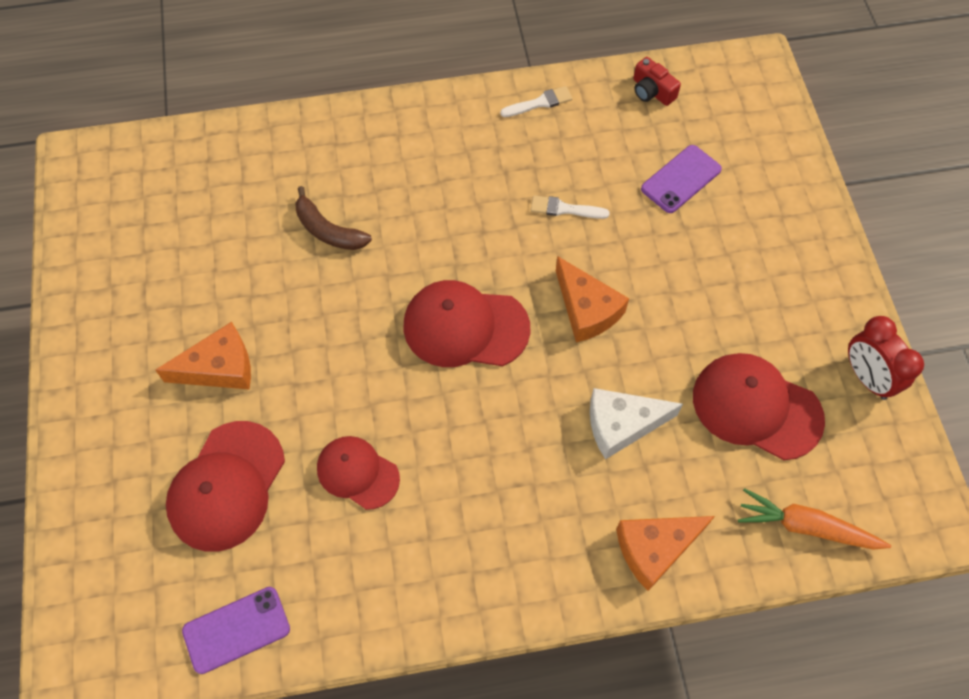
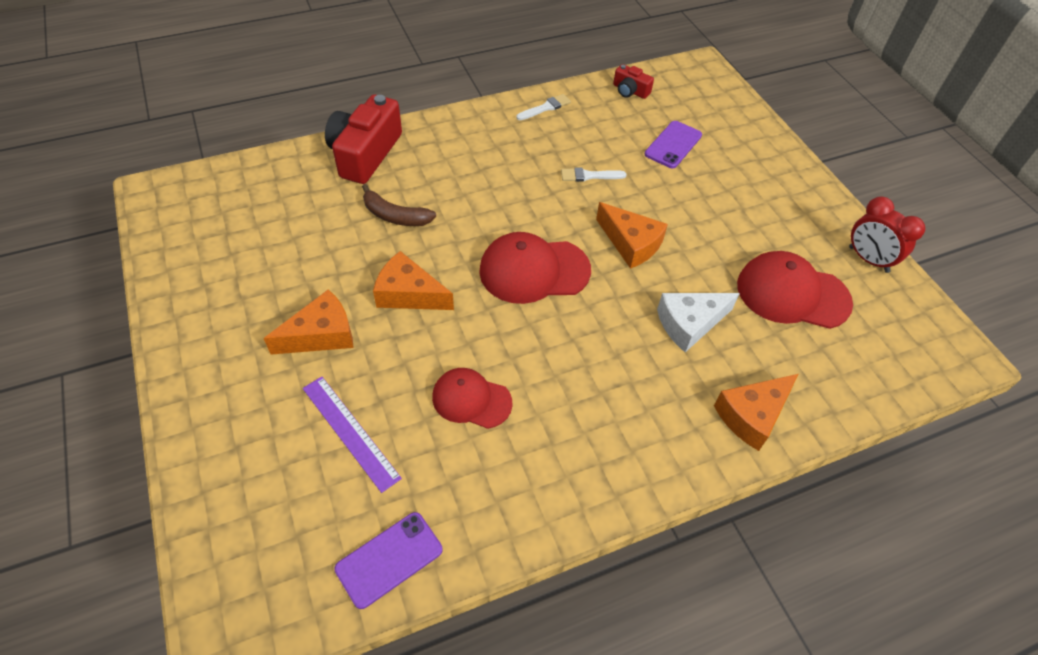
camera: 15 degrees left, 10 degrees down
red cap [166,421,285,552] -> purple ruler [303,377,402,493]
orange carrot [738,488,891,549] -> none
none -> red camera [325,95,402,184]
none -> orange cheese [373,251,454,310]

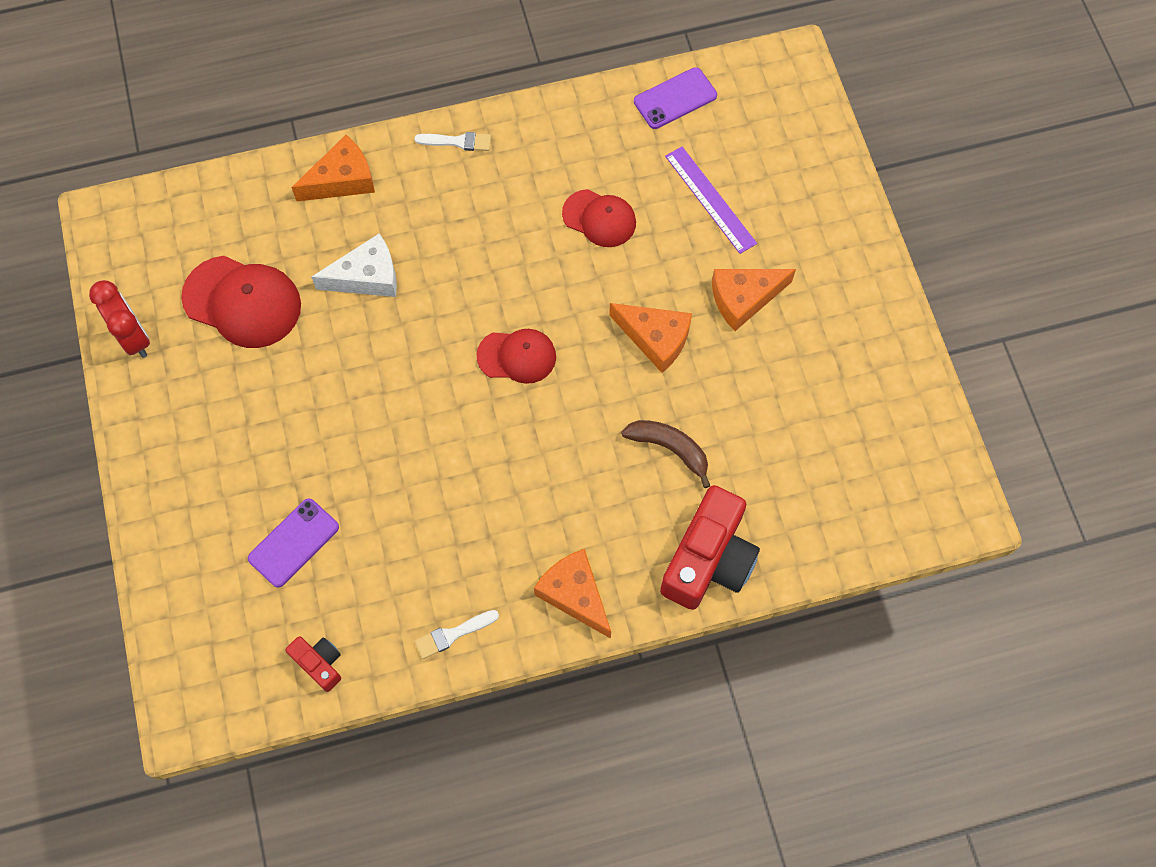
camera: 170 degrees left, 15 degrees up
red cap [479,232,591,304] -> red cap [477,329,556,384], size x0.64
white brush [561,167,627,182] -> white brush moved to [415,132,491,151]
orange cheese [596,202,668,269] -> orange cheese moved to [534,549,611,639]

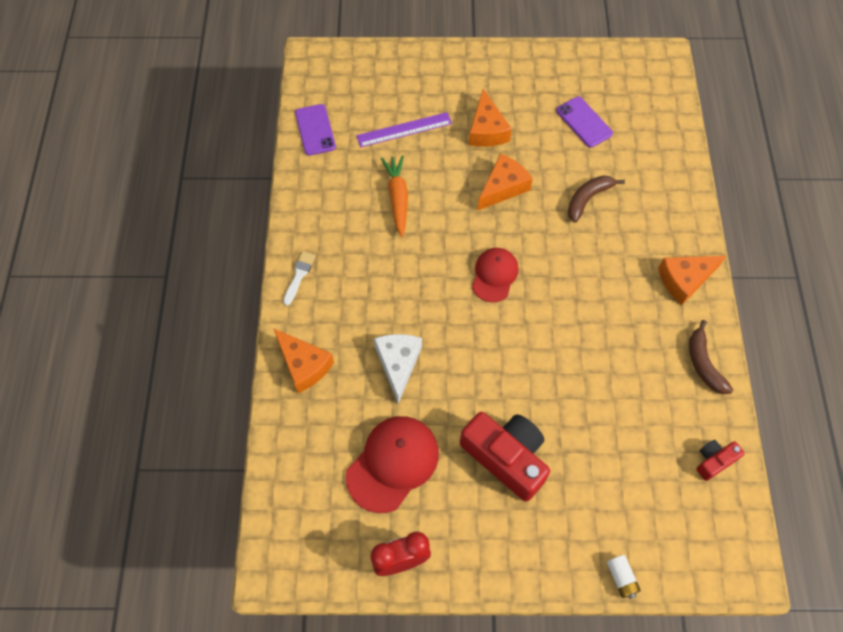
camera: 75 degrees left, 5 degrees down
purple phone [248,498,339,588] -> purple phone moved to [556,97,613,148]
orange cheese [291,135,375,201] -> orange cheese turned 150 degrees clockwise [273,328,334,393]
white brush [415,610,499,659] -> brown banana [689,320,733,394]
red cap [562,189,636,247] -> orange carrot [381,155,408,237]
red camera [660,485,760,610] -> red camera moved to [460,412,550,502]
none -> white battery [607,555,641,599]

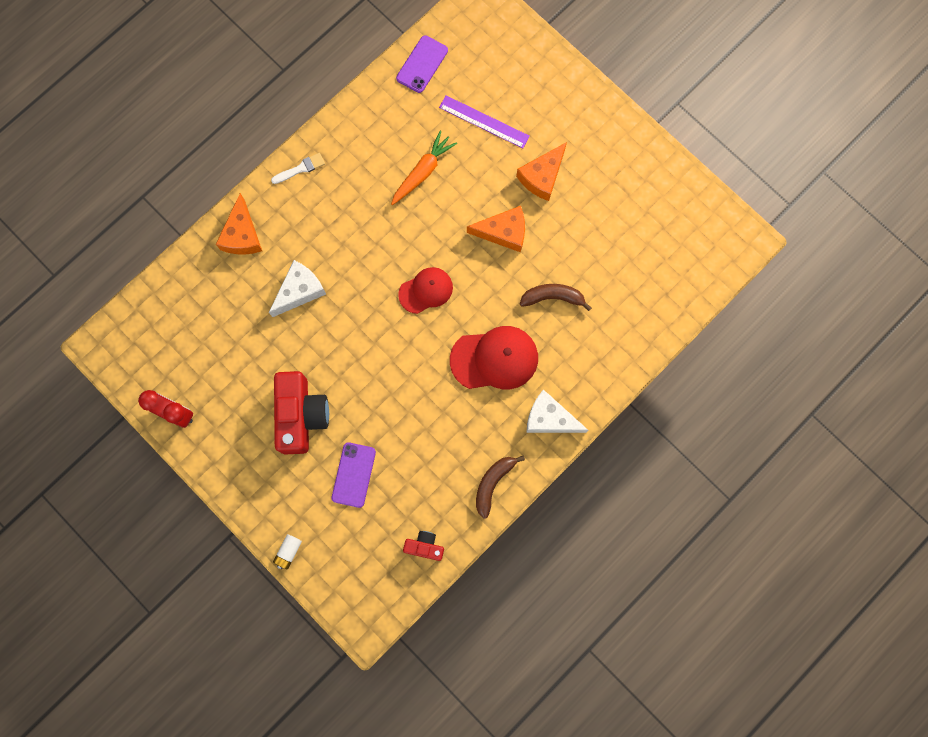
camera: 45 degrees right, 15 degrees up
red cap [346,416,439,513] -> red cap moved to [450,326,538,389]
purple phone [556,97,613,148] -> purple phone moved to [332,442,376,508]
orange cheese [658,256,726,305] -> white cheese [526,389,588,433]

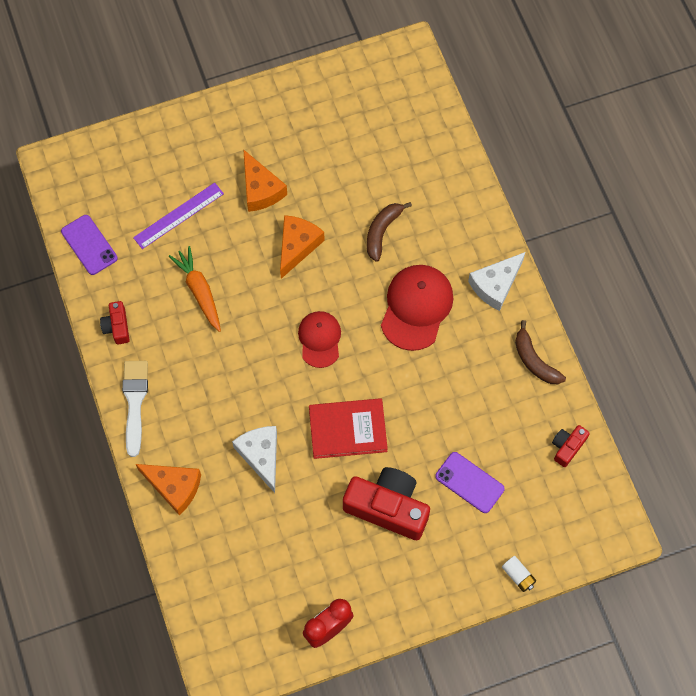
camera: 65 degrees left, 10 degrees down
white brush [271,153,325,184] -> white brush [122,361,148,457], size x1.62
none -> red camera [100,301,130,344]
none -> red book [309,398,388,459]

